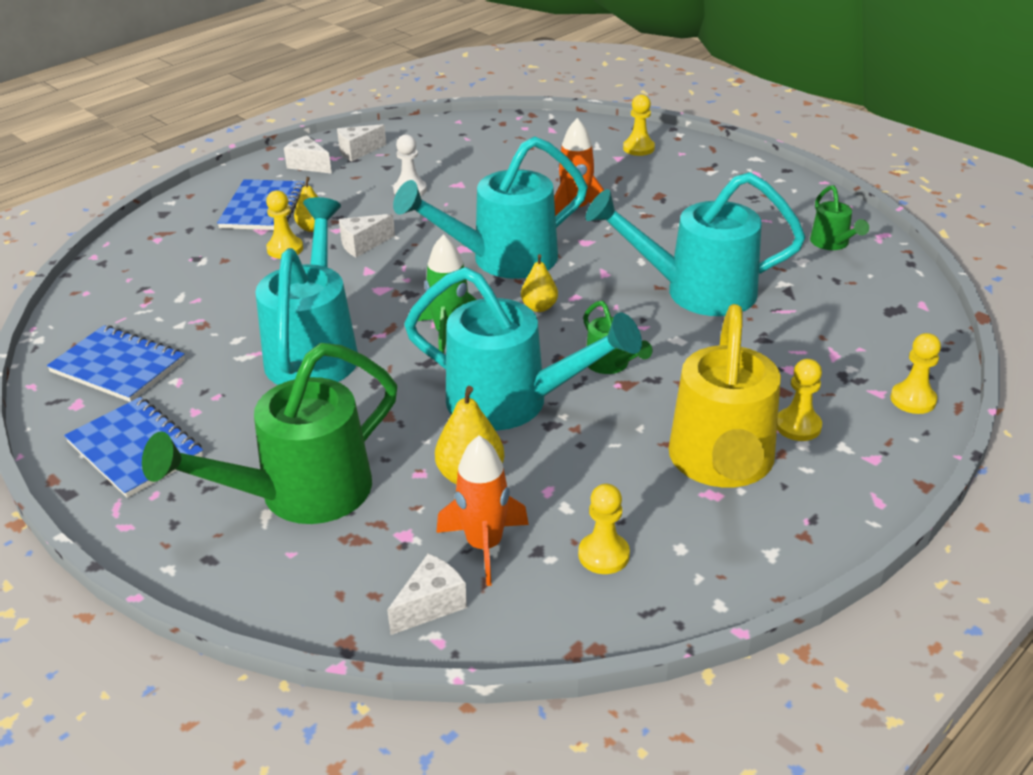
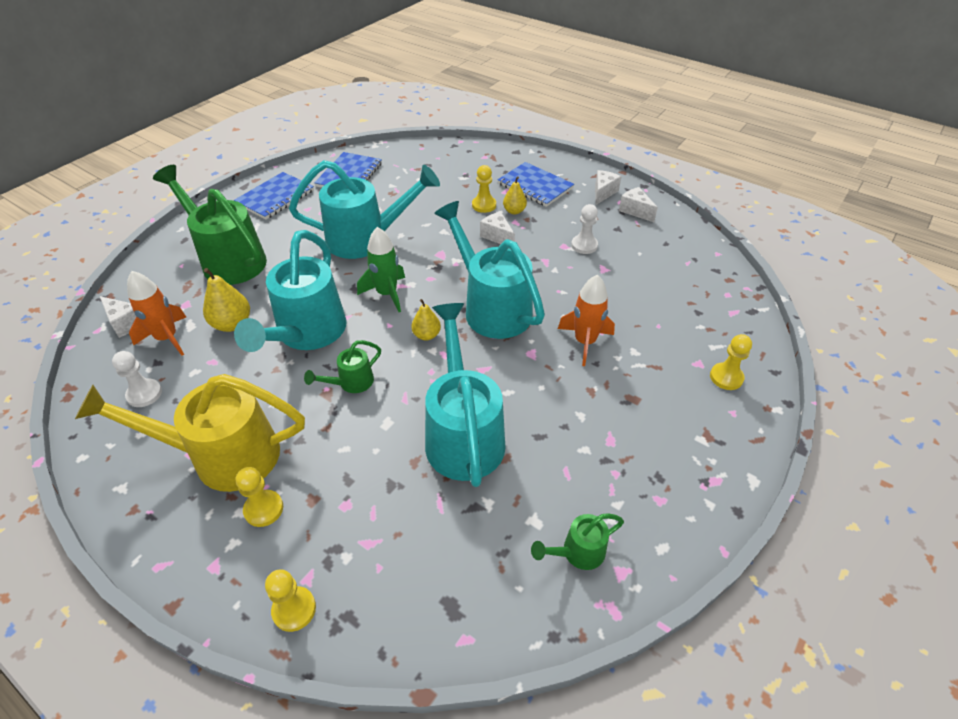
camera: 80 degrees right, 10 degrees up
blue notebook [217,179,305,230] -> blue notebook turned 45 degrees clockwise [497,162,574,207]
yellow pawn [578,484,630,574] -> white pawn [112,351,162,407]

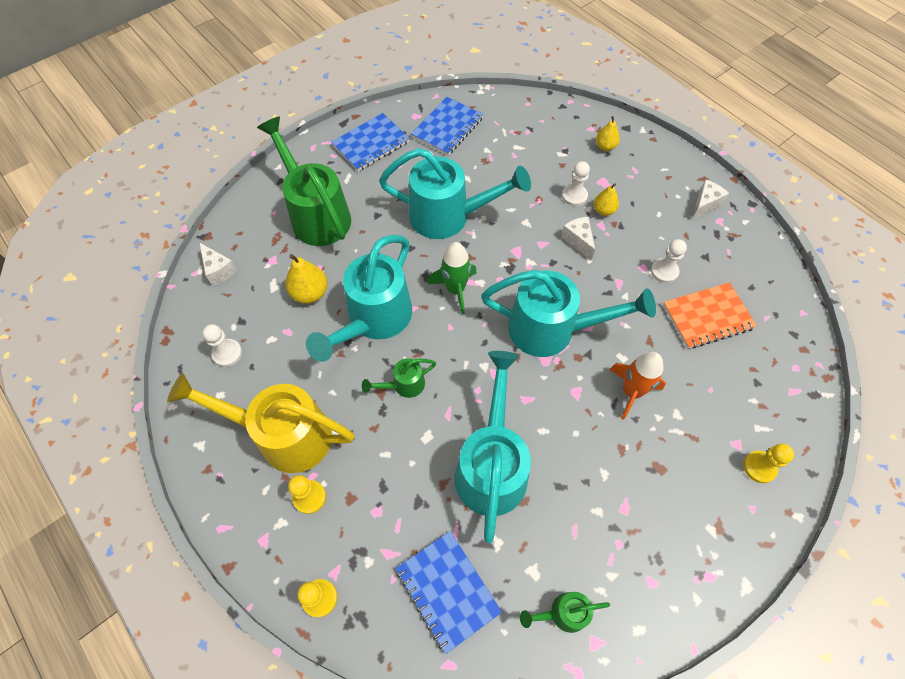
camera: 15 degrees right, 15 degrees up
orange rocket [127,271,186,356] -> none
yellow pear [411,299,441,340] -> yellow pear moved to [596,116,620,151]
turquoise watering can [434,201,545,339] -> turquoise watering can turned 120 degrees clockwise [481,270,656,357]
yellow pawn [472,165,496,213] -> white pawn [562,161,590,206]
blue notebook [497,162,574,207] -> blue notebook moved to [396,531,502,654]
white cheese [619,187,658,222] -> none
none -> orange notebook [663,282,757,349]

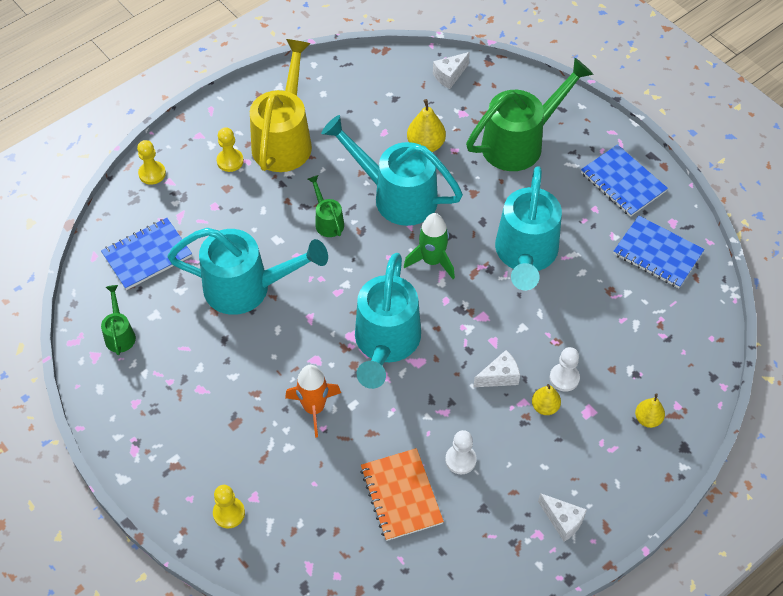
camera: 90 degrees right, 5 degrees down
white pawn [202,324,242,367] -> none

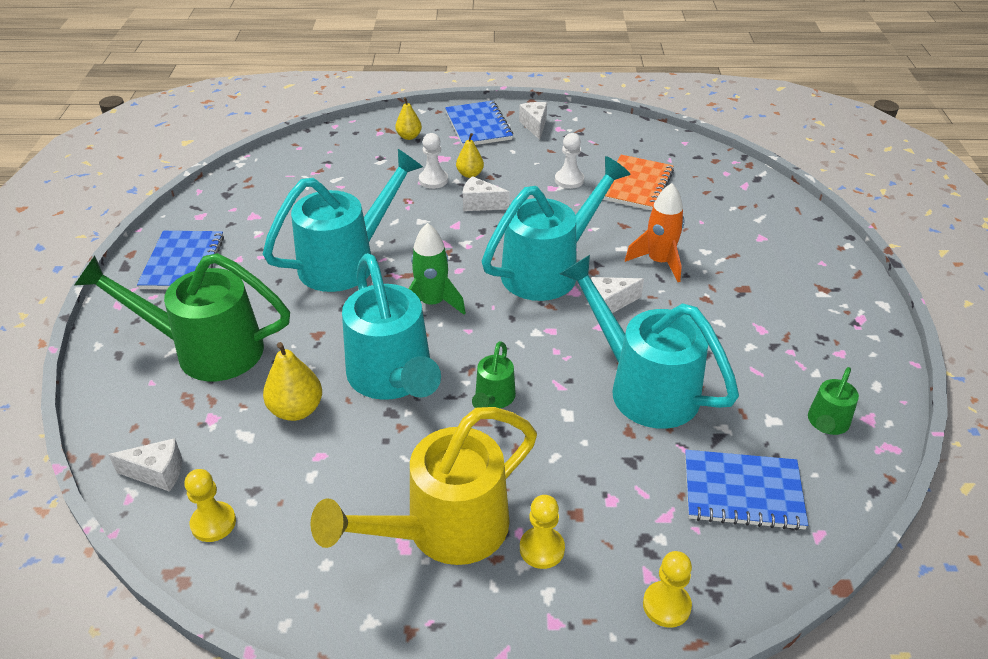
camera: 140 degrees left, 15 degrees down
yellow pawn [213,485,245,529] -> yellow pawn moved to [184,469,236,542]
blue notebook [613,216,705,288] -> blue notebook moved to [445,101,513,146]
none -> white cheese [591,277,644,313]

